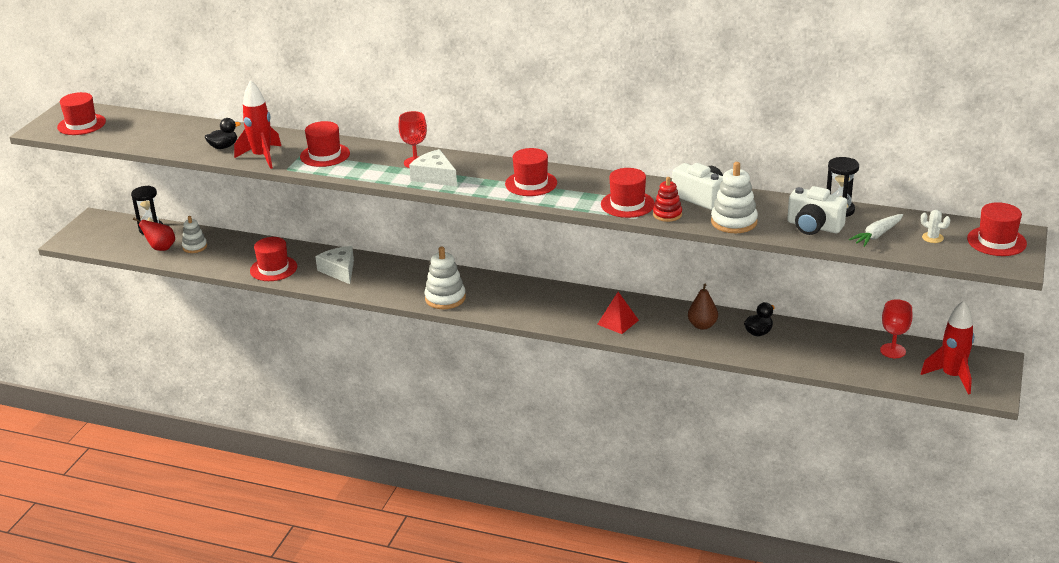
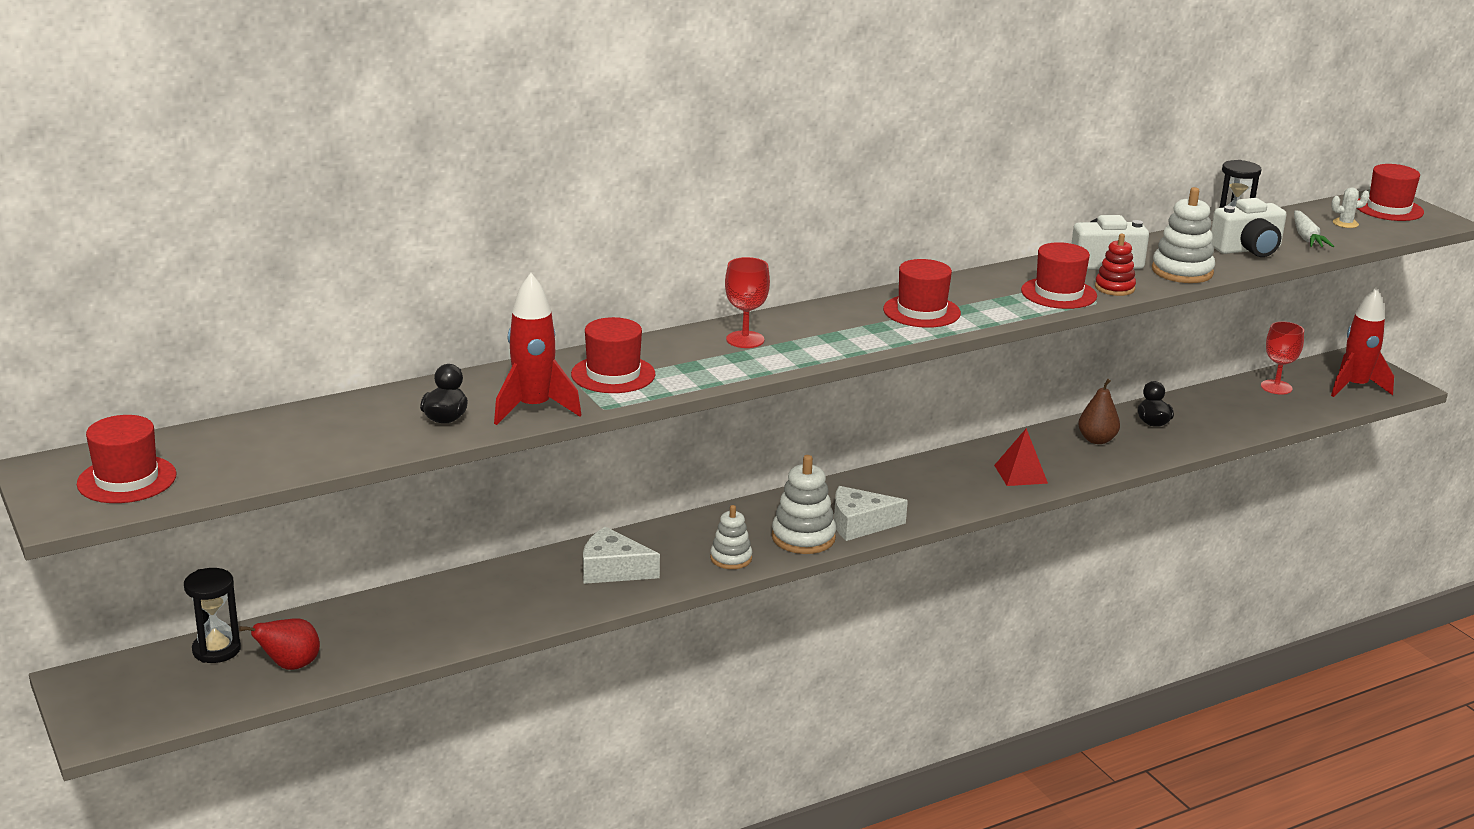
camera: 50 degrees left, 5 degrees down
white stacking toy [182,216,207,253] -> white stacking toy moved to [710,505,752,569]
red hat [250,237,297,281] -> none
white cheese [409,149,457,186] -> white cheese moved to [834,486,908,541]

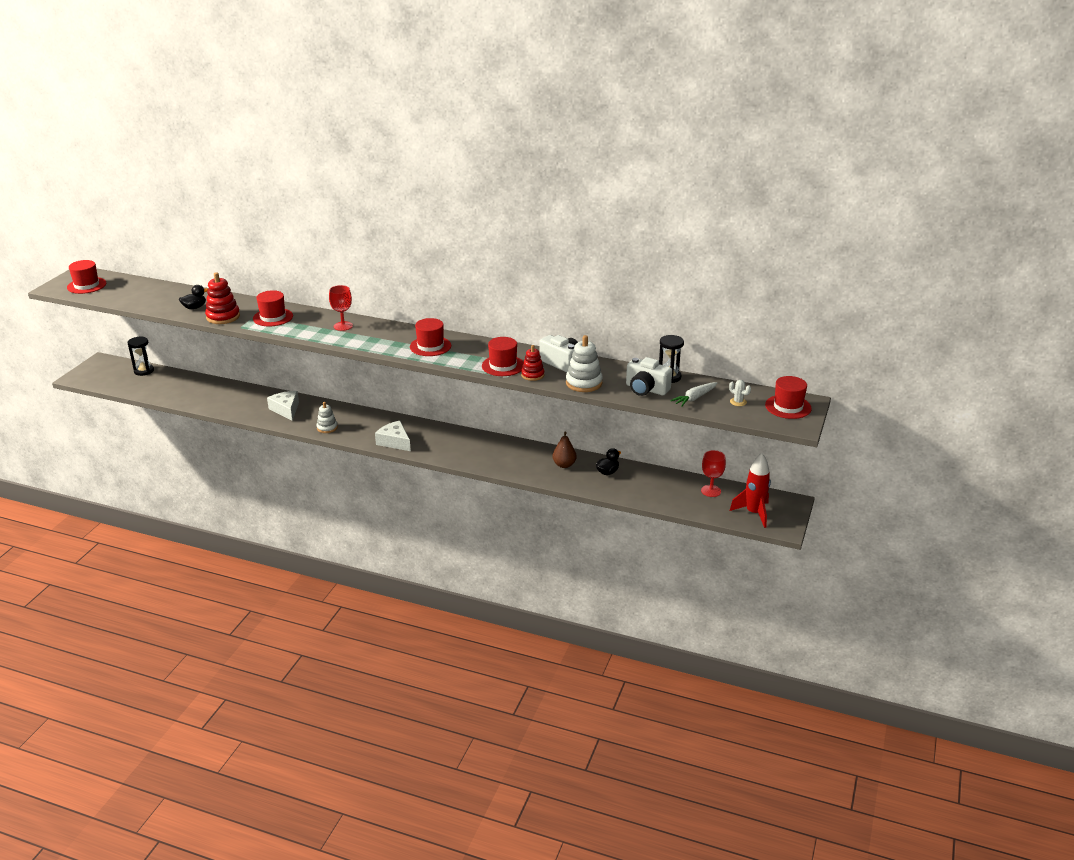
camera: 50 degrees right, 5 degrees up
red pear [239,618,320,670] -> none
red rocket [494,273,581,425] -> red stacking toy [205,272,240,324]
white stacking toy [772,455,836,554] -> none
red pyramid [994,428,1048,486] -> none

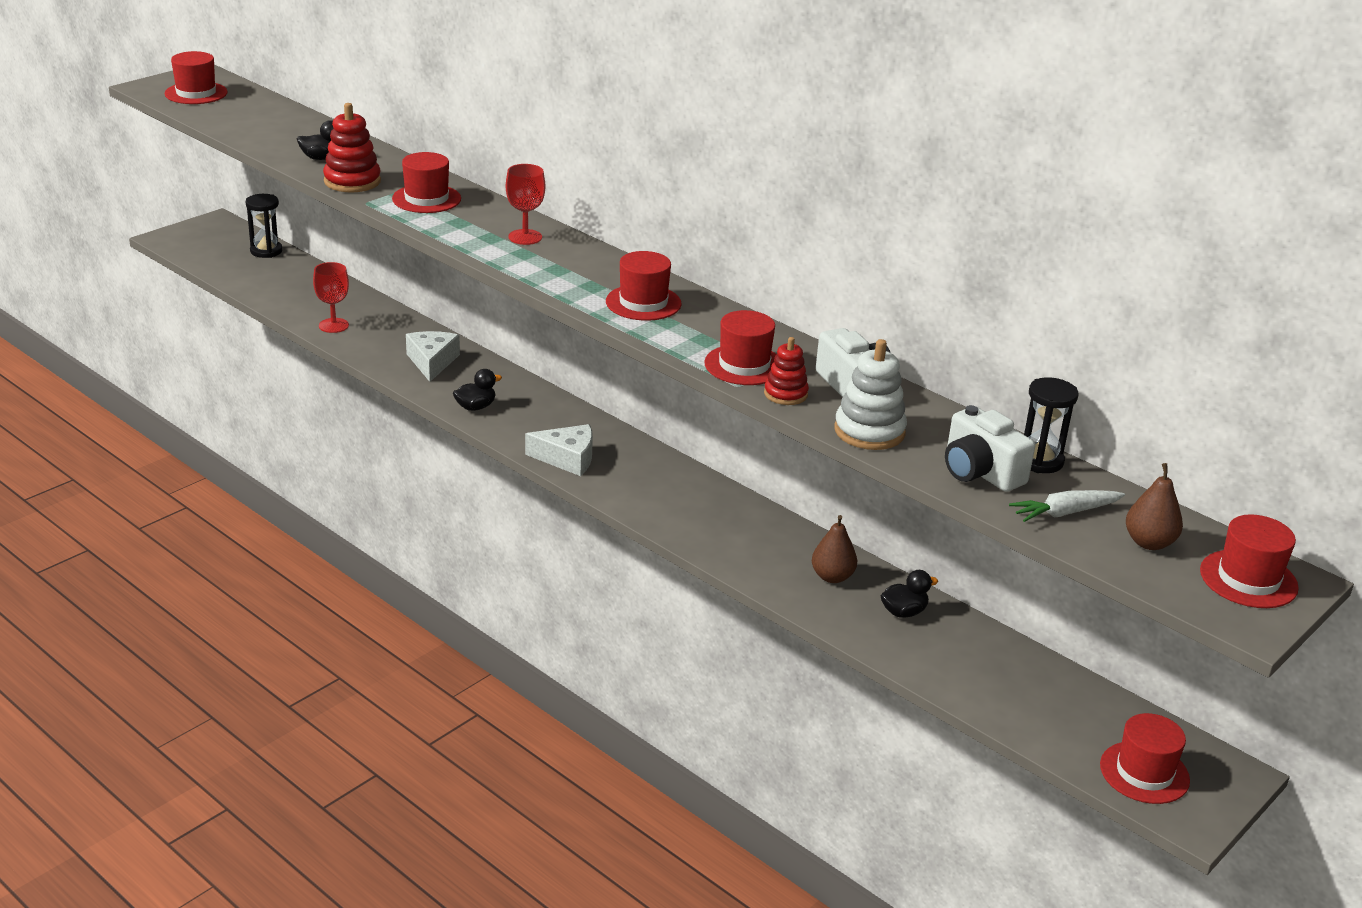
camera: 20 degrees right, 0 degrees up
white stacking toy [316,402,338,433] -> black duck [453,369,502,411]
white cheese [375,421,411,451] -> white cheese turned 120 degrees clockwise [525,424,593,476]
red goblet [701,450,726,497] -> red goblet moved to [313,262,349,333]
white cactus [729,380,751,406] -> brown pear [1126,463,1183,550]
red rocket [730,453,771,528] -> red hat [1100,713,1190,804]

